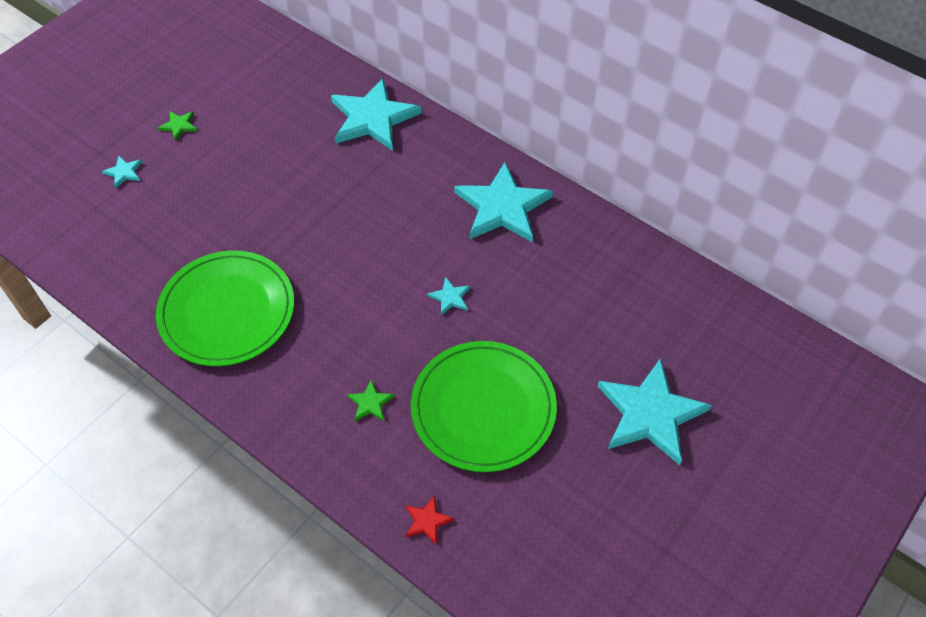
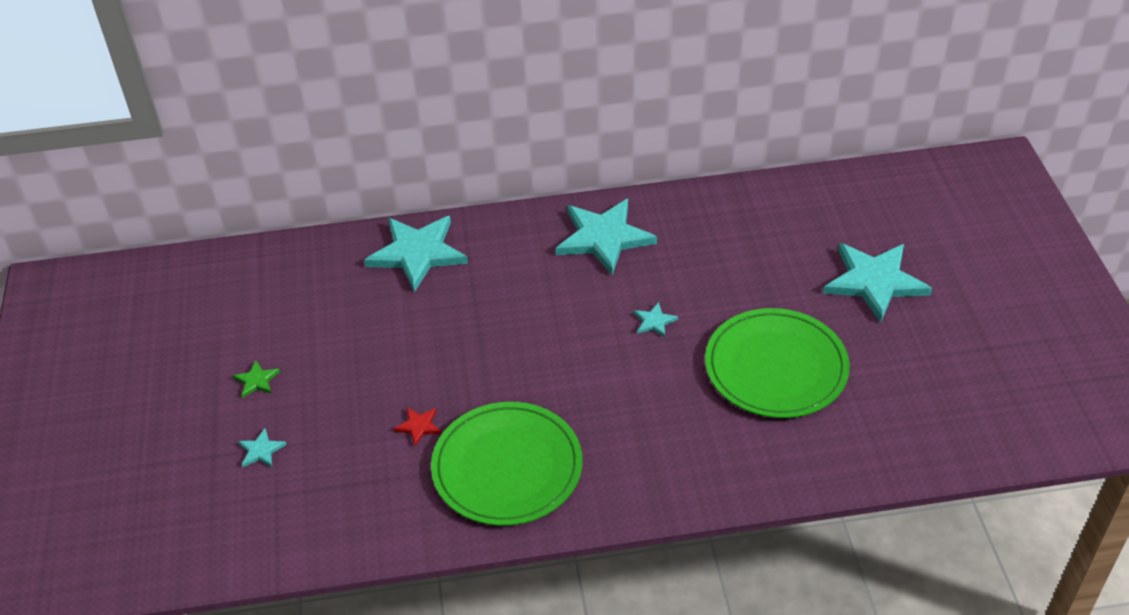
camera: 45 degrees left, 10 degrees down
green star [347,379,394,421] -> none
red star [405,495,454,544] -> red star moved to [393,407,442,446]

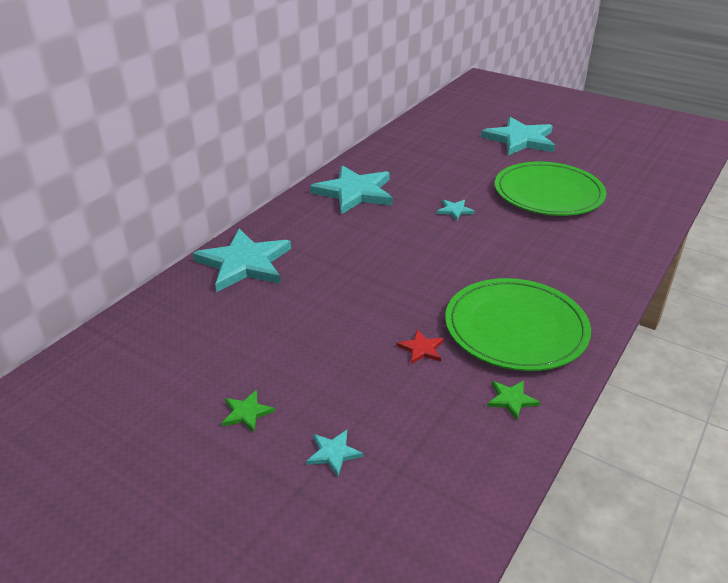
camera: 50 degrees left, 10 degrees down
none -> green star [487,381,540,420]

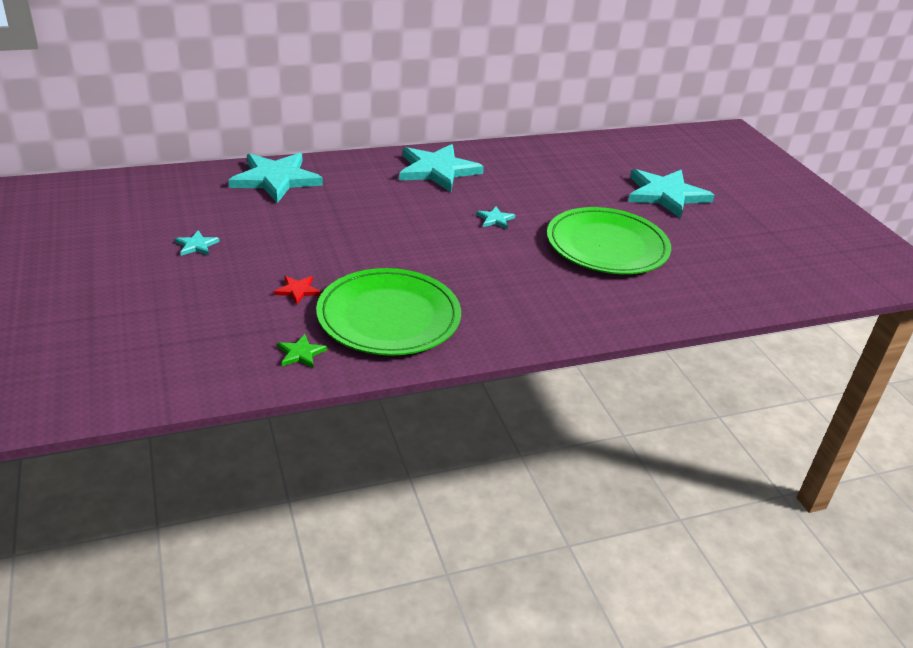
camera: 35 degrees right, 0 degrees up
green star [222,390,275,433] -> none
turquoise star [306,430,363,477] -> turquoise star moved to [175,230,220,256]

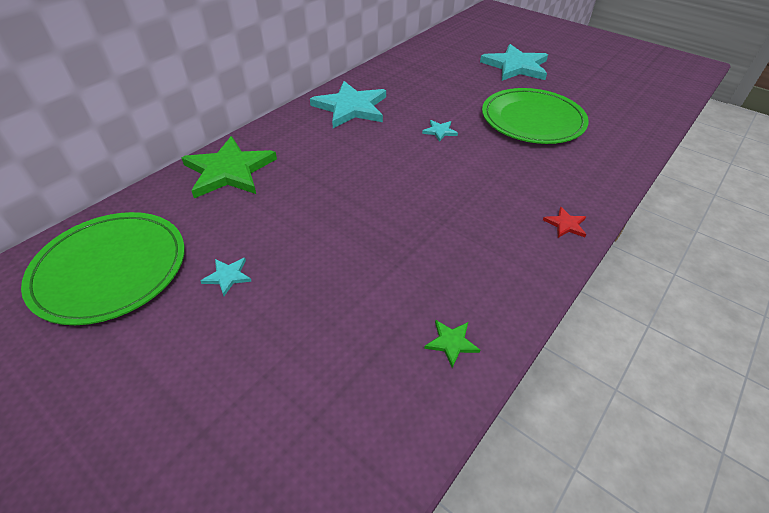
camera: 30 degrees left, 10 degrees up
turquoise star [229,153,323,203] -> green star [182,136,277,198]
red star [274,276,321,305] -> red star moved to [543,207,586,238]
green plate [316,268,461,356] -> green plate moved to [21,212,185,325]

